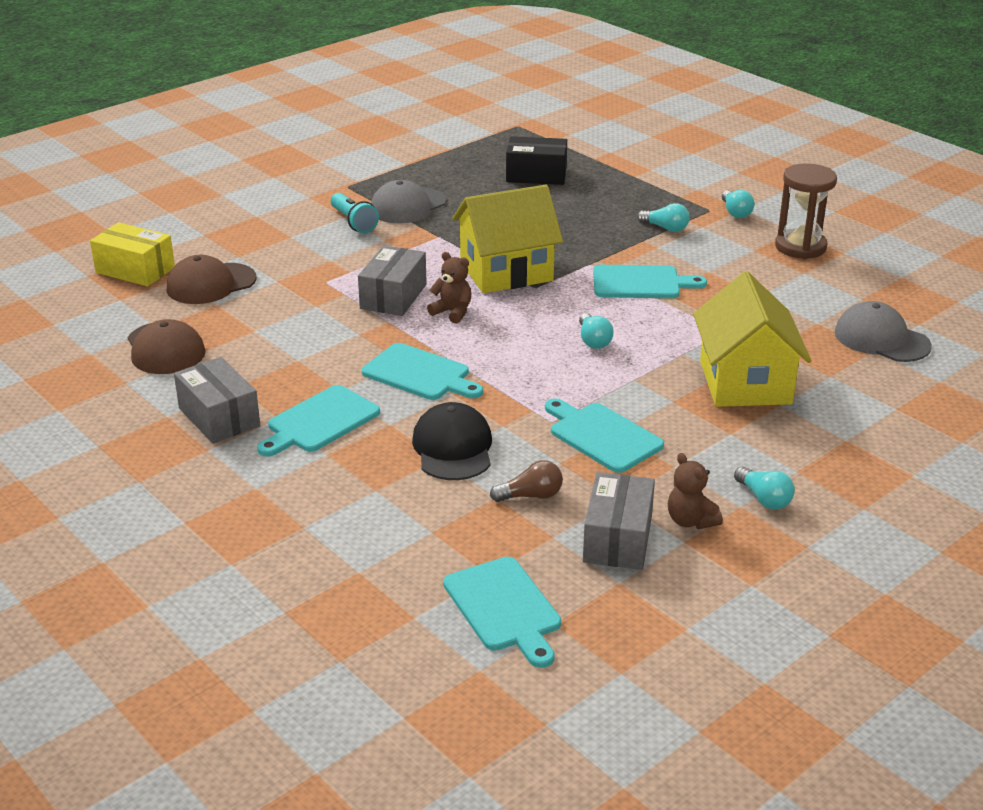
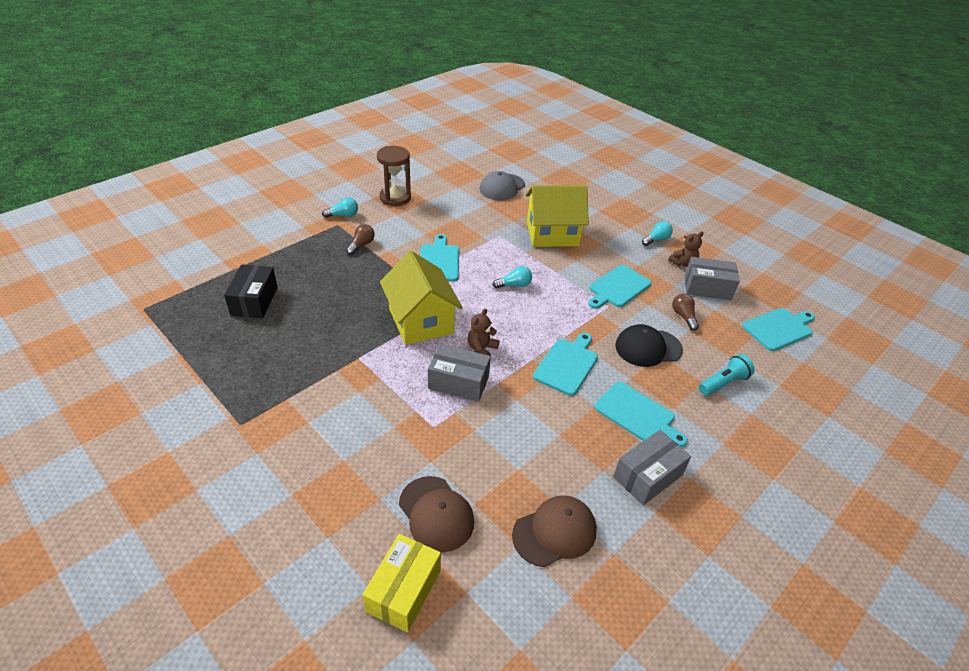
camera: 95 degrees left, 10 degrees up
turquoise flashlight [331,193,379,233] -> turquoise flashlight moved to [699,354,755,396]
grey cap [371,180,446,223] -> none
turquoise light bulb [637,203,689,232] -> brown light bulb [346,224,375,255]

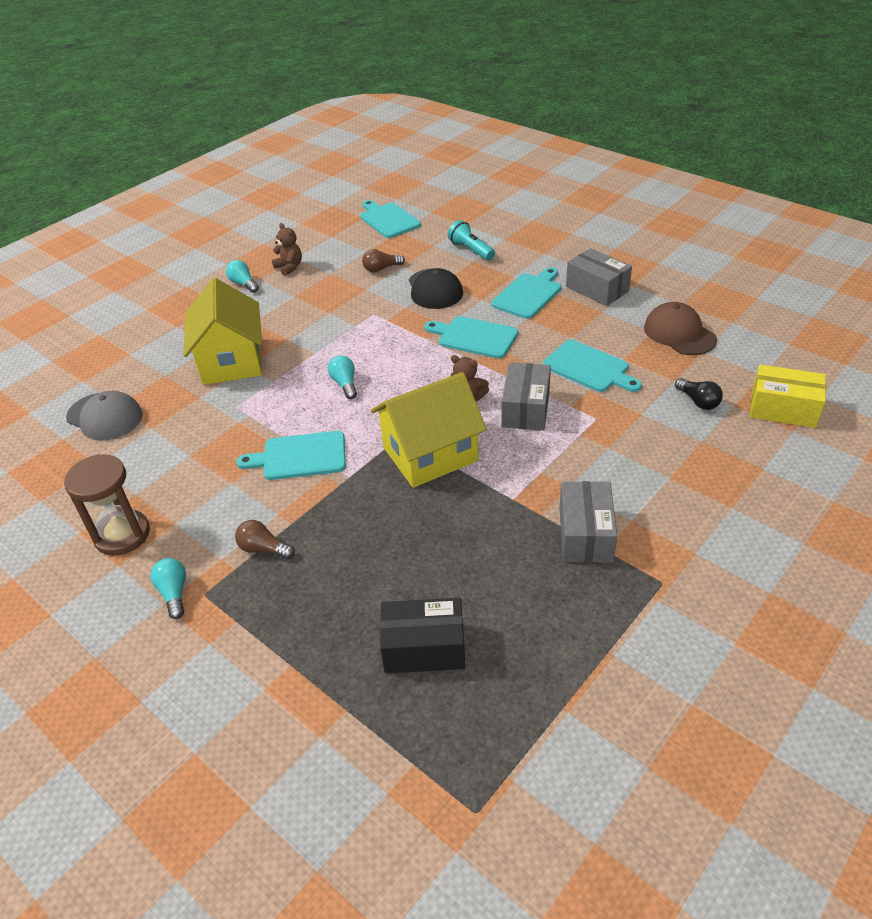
camera: 90 degrees left, 0 degrees up
brown cap [399,476,474,552] -> black light bulb [675,378,723,410]
turquoise cutting board [588,265,652,309] -> turquoise cutting board moved to [543,340,642,392]
grey box [685,257,740,300] -> grey box moved to [559,481,617,562]

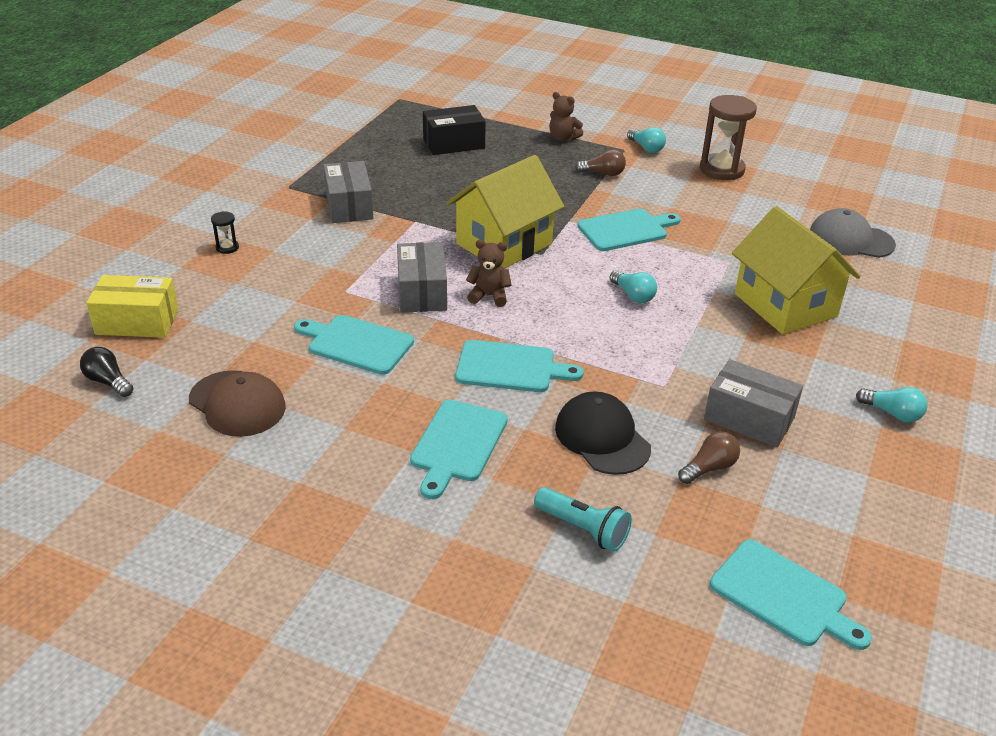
camera: 160 degrees right, 5 degrees down
brown teddy bear [272,223,302,276] -> brown teddy bear moved to [549,92,583,141]
grey box [566,248,632,306] -> grey box moved to [704,359,803,447]
black light bulb [675,378,723,410] -> black light bulb moved to [80,347,134,397]
none -> black hourglass [211,211,239,254]

